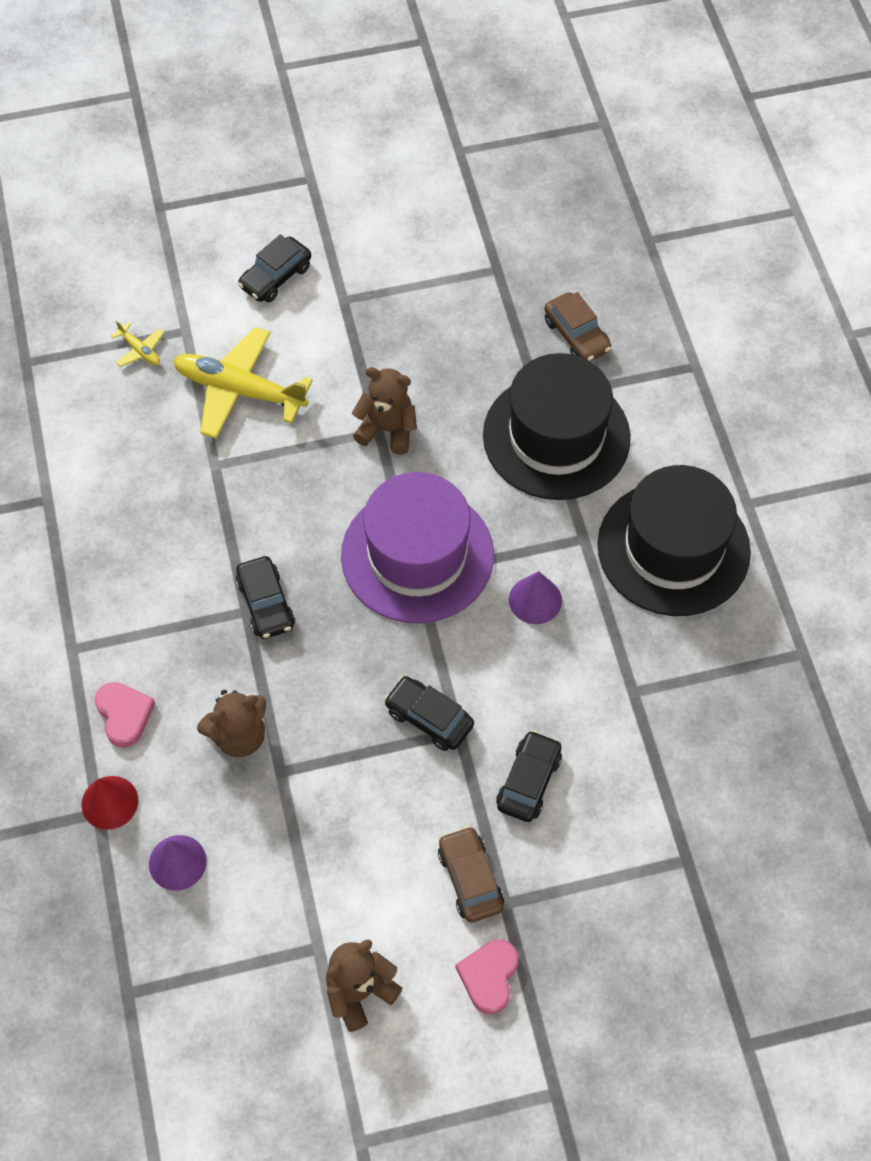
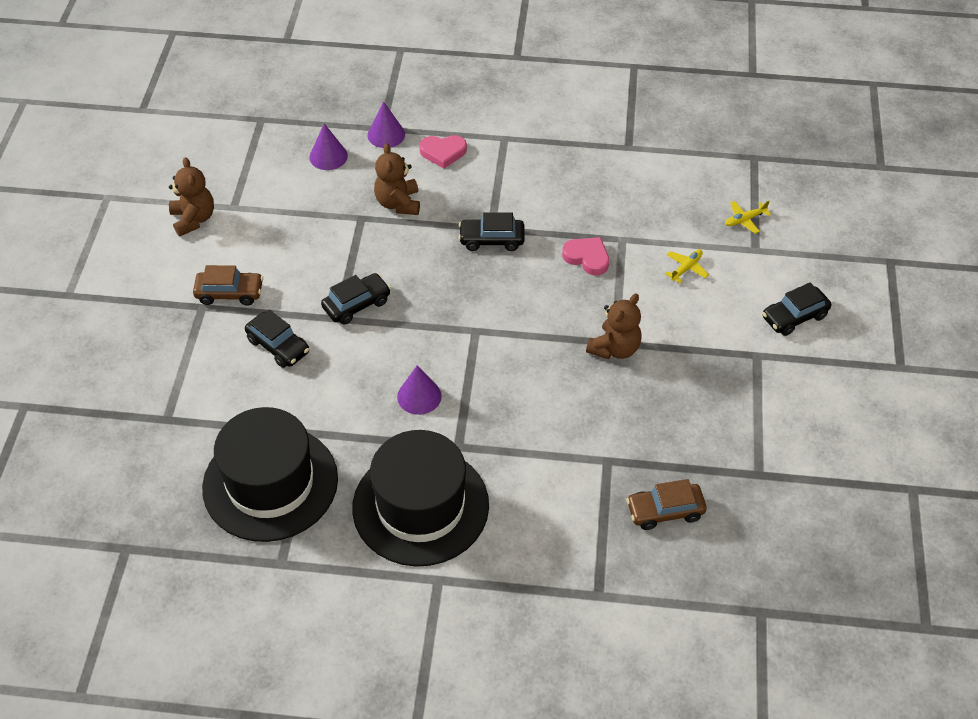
camera: 110 degrees right, 10 degrees down
red cone [82,776,138,830] -> purple cone [367,101,405,148]
yellow plane [173,327,313,438] -> yellow plane [665,249,709,284], size x0.43
black car [238,235,311,302] -> black car turned 90 degrees counterclockwise [762,283,831,336]
purple hat [341,472,494,623] -> none
pink heart [456,939,518,1014] -> pink heart moved to [562,237,609,275]
black hat [483,353,631,500] -> black hat moved to [202,407,338,542]

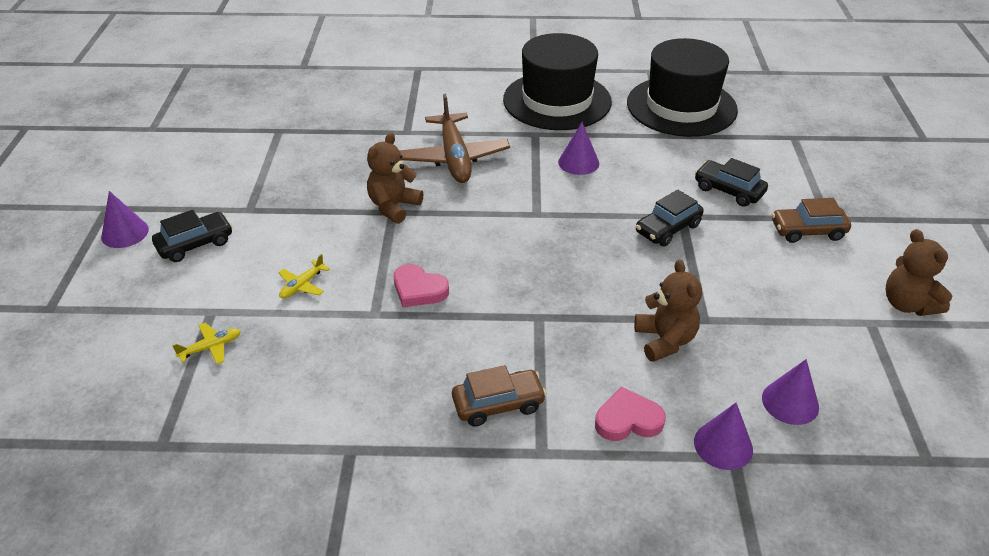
camera: 175 degrees right, 10 degrees down
black car [458,212,525,251] -> none
brown car [626,479,707,530] -> brown car moved to [452,365,547,427]
none -> purple cone [101,191,149,248]
none -> brown plane [400,94,510,183]

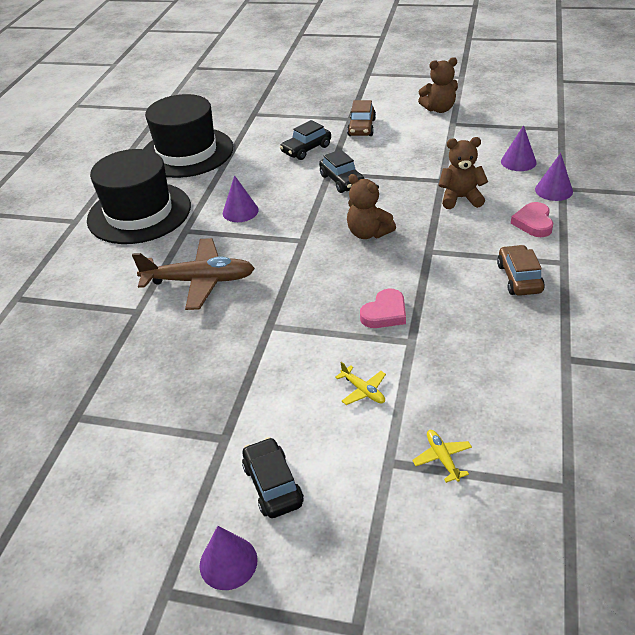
camera: 75 degrees left, 0 degrees up
brown teddy bear [367,132,423,224] -> brown teddy bear moved to [347,174,396,239]

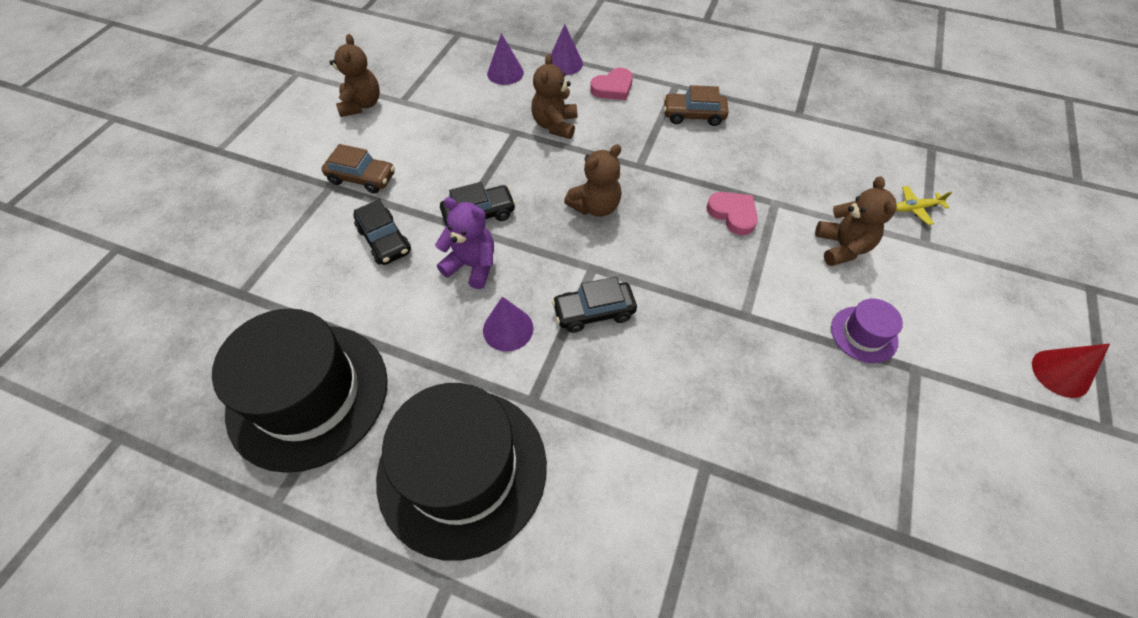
camera: 85 degrees left, 15 degrees up
brown plane [132,238,255,310] -> none
purple cone [199,526,258,590] -> red cone [1032,344,1110,398]
black car [242,437,304,518] -> black car moved to [552,277,637,333]
yellow plane [335,362,386,405] -> brown teddy bear [815,176,897,266]
pink heart [511,202,553,237] -> pink heart turned 45 degrees counterclockwise [590,68,633,100]
none -> purple teddy bear [435,197,494,289]
none -> purple hat [831,299,903,363]

